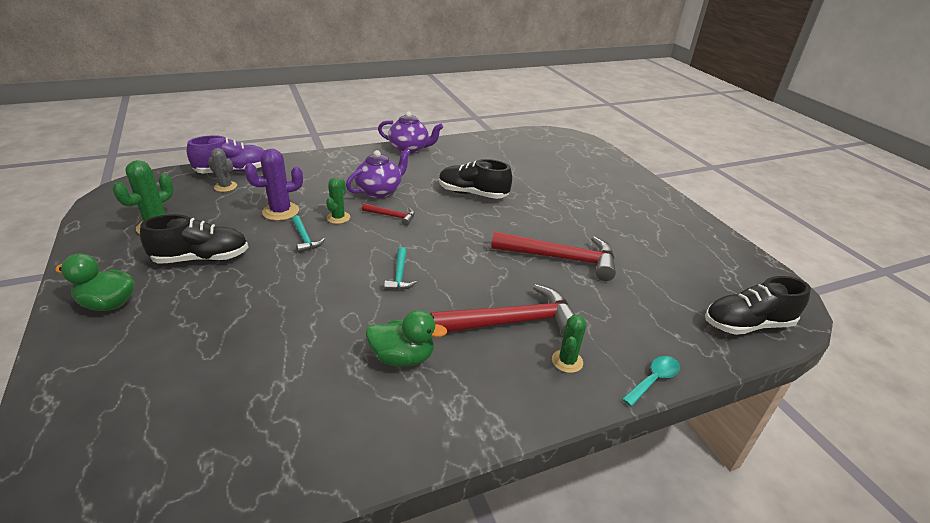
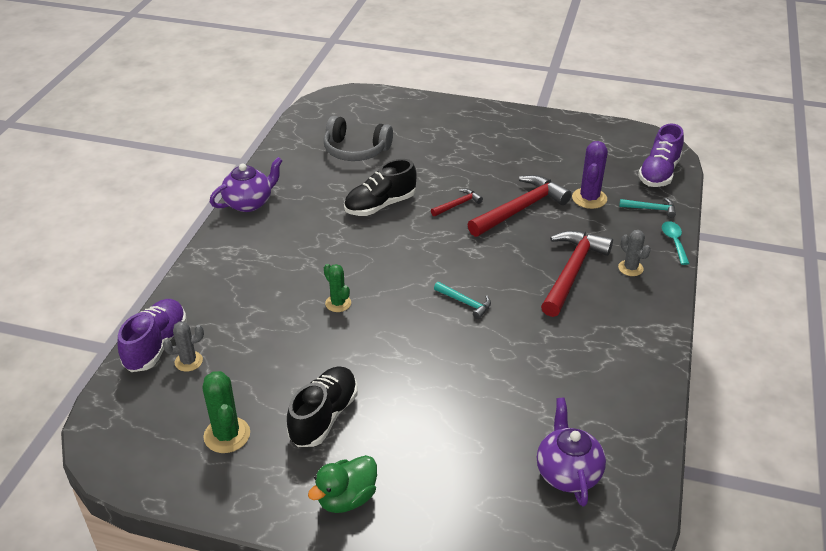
camera: 50 degrees left, 5 degrees up
purple cactus [244,149,303,221] -> purple cactus moved to [572,141,608,209]
turquoise hammer [292,215,325,253] -> turquoise hammer moved to [619,198,676,218]
purple teapot [346,148,411,198] -> purple teapot moved to [537,398,606,506]
red hammer [362,203,415,226] -> red hammer moved to [431,189,483,216]
green duck [366,310,447,367] -> none
green cactus [552,315,586,373] -> grey cactus [618,230,651,276]
black shoe [705,276,811,335] -> purple shoe [638,123,684,187]
none -> grey headphones [324,116,393,161]

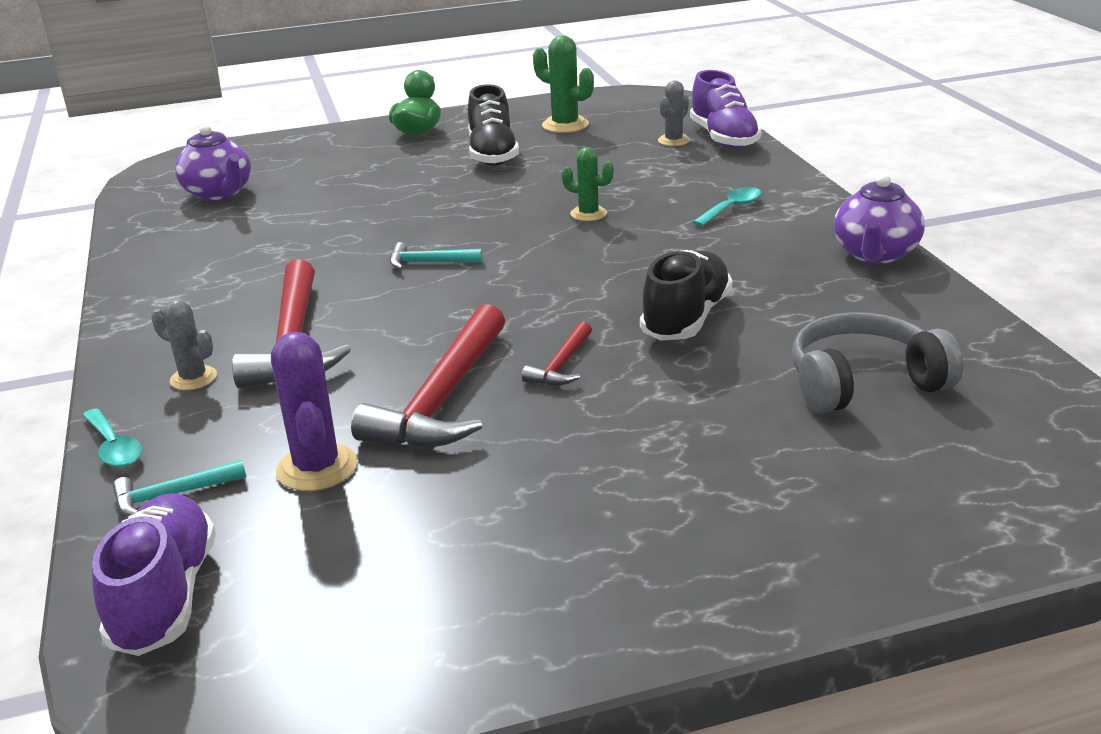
camera: 150 degrees right, 10 degrees down
none -> turquoise spoon [693,187,761,226]

